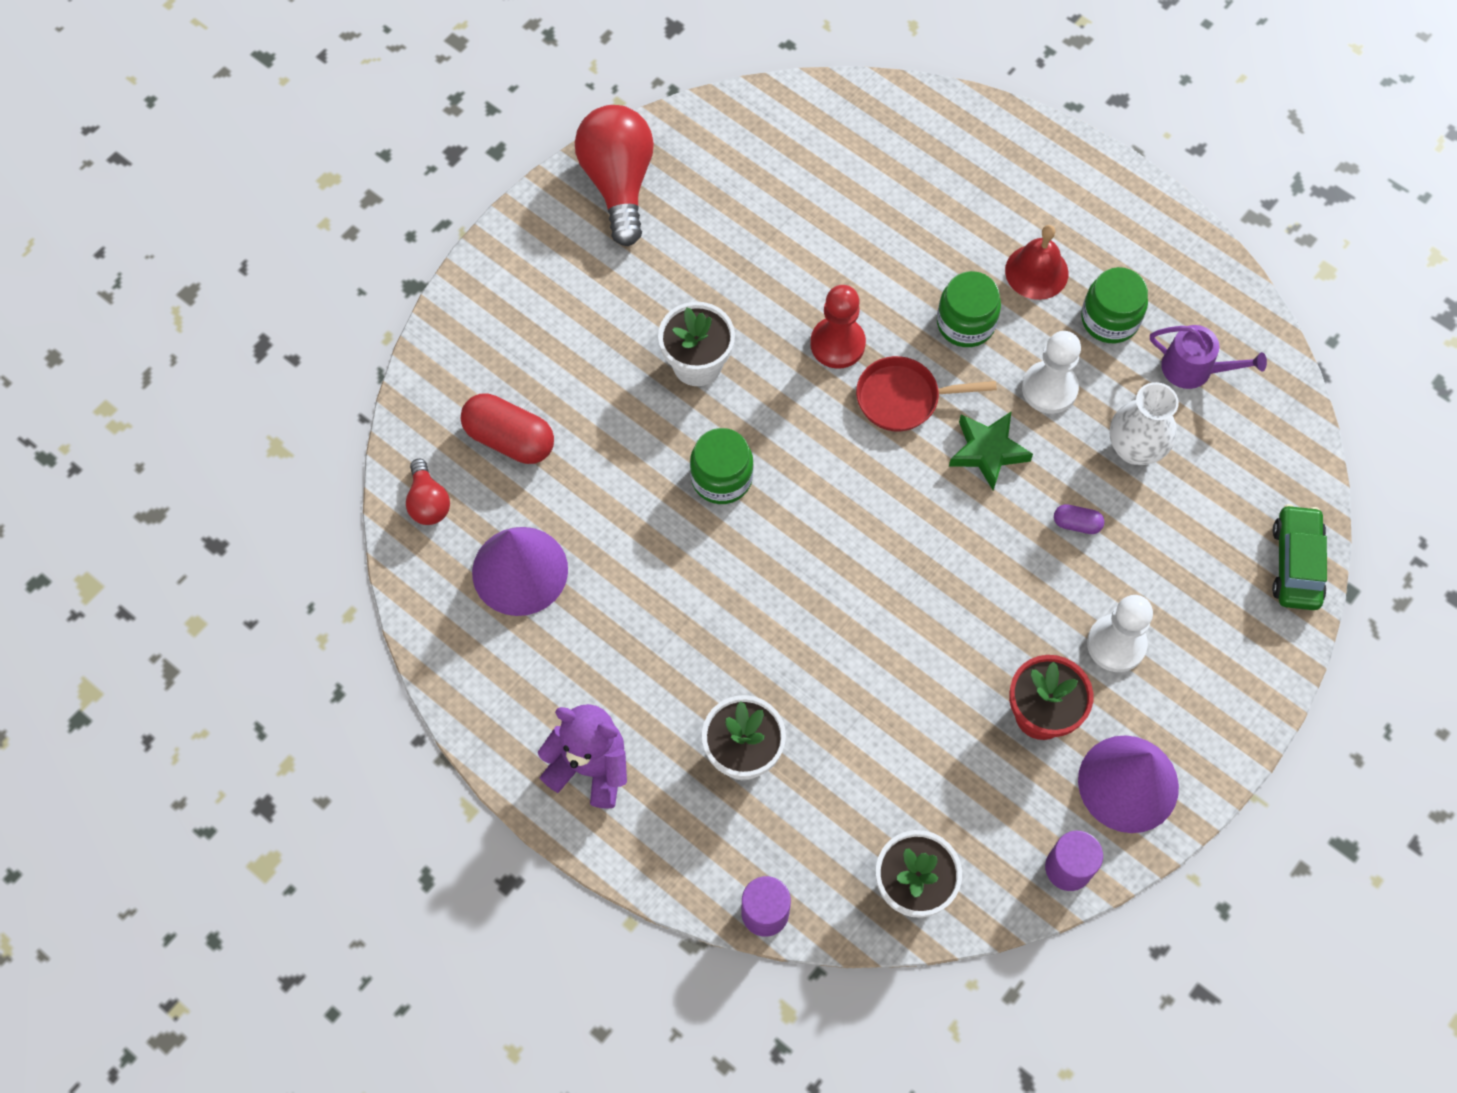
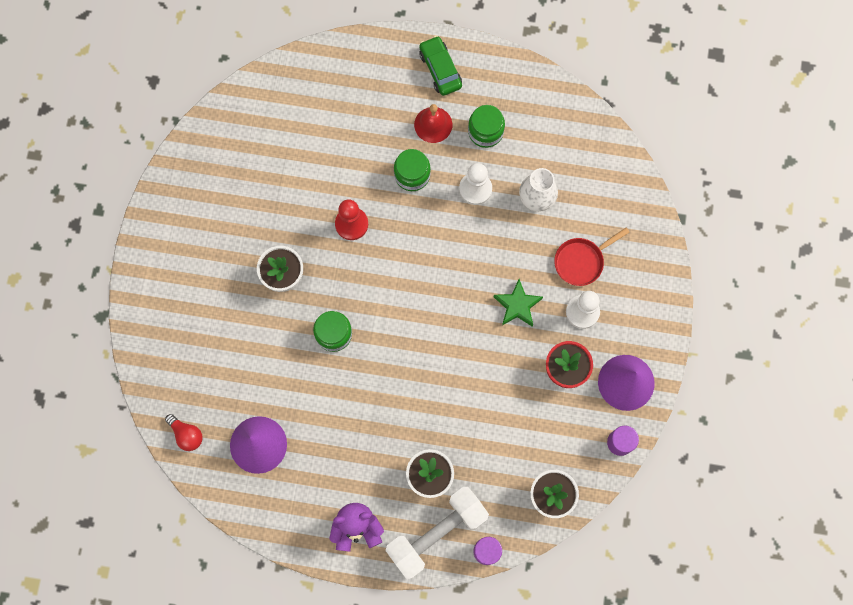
camera: 30 degrees left, 10 degrees up
red capsule [461,393,554,464] -> none
red light bulb [575,105,654,246] -> none
red pan [856,356,997,432] -> red pan moved to [554,228,629,286]
green star [949,412,1033,490] -> green star moved to [494,279,543,327]
purple capsule [1054,504,1104,534] -> none
purple watering can [1150,325,1267,389] -> none
green car [1272,504,1327,610] -> green car moved to [419,36,462,96]
none -> white dumbbell [385,487,489,579]

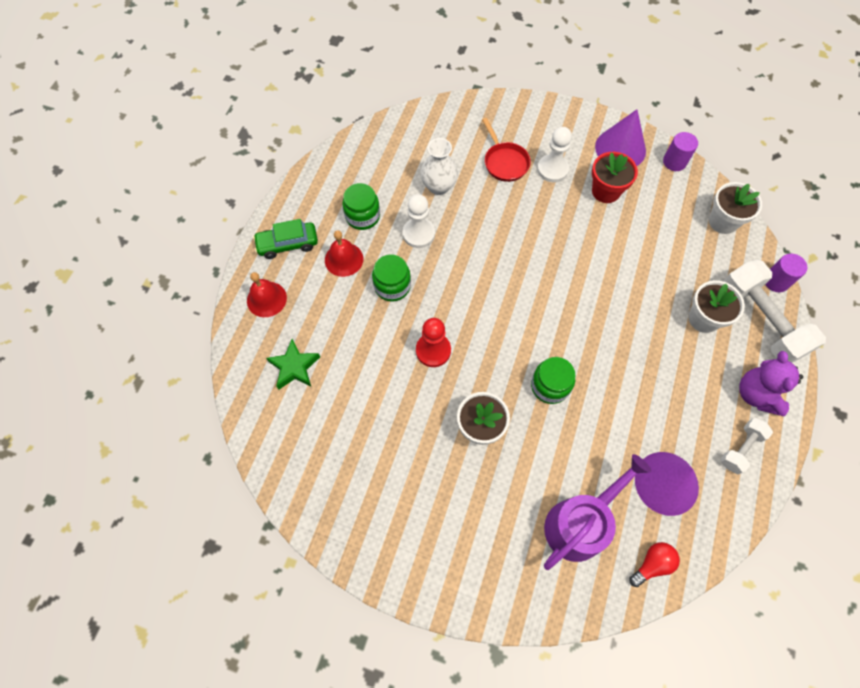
camera: 80 degrees left, 10 degrees down
green star [494,279,543,327] -> green star moved to [266,339,320,389]
none -> red bell [247,272,287,317]
none -> purple watering can [544,454,651,570]
none -> white dumbbell [720,418,773,475]

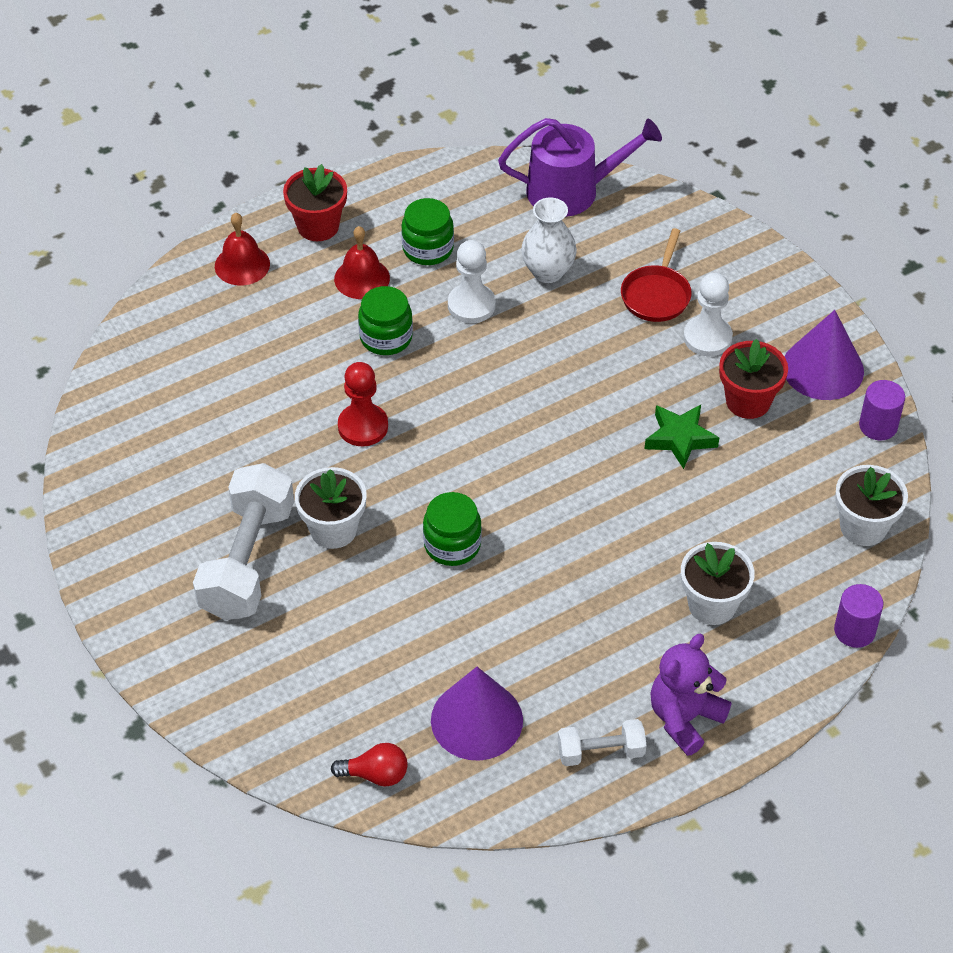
camera: 40 degrees right, 15 degrees down
green car [253,219,318,259] -> red flower pot [283,164,347,241]
green star [266,339,320,389] -> green star moved to [645,405,719,469]
purple watering can [544,454,651,570] -> purple watering can moved to [498,118,662,217]
white dumbbell [723,260,826,363] -> white dumbbell moved to [193,463,294,620]

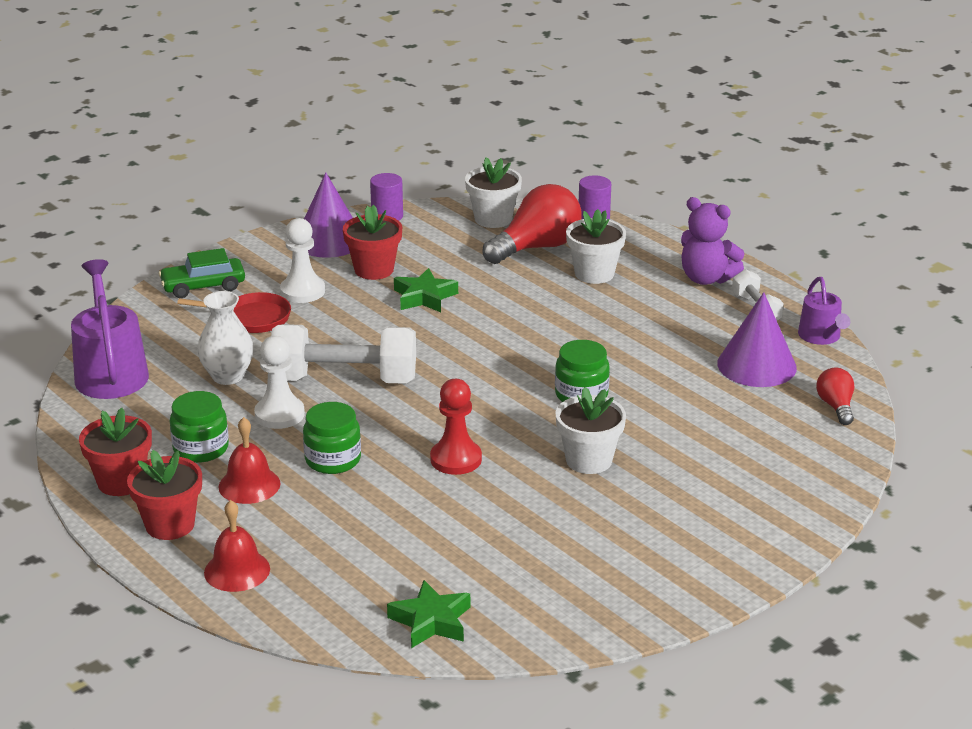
camera: 100 degrees left, 20 degrees down
white dumbbell [193,463,294,620] -> white dumbbell moved to [271,324,416,384]
none -> red flower pot [79,408,152,496]
none -> green car [159,248,245,298]
none -> green star [387,580,470,648]
none -> red light bulb [483,184,582,264]
none -> purple watering can [798,277,850,345]

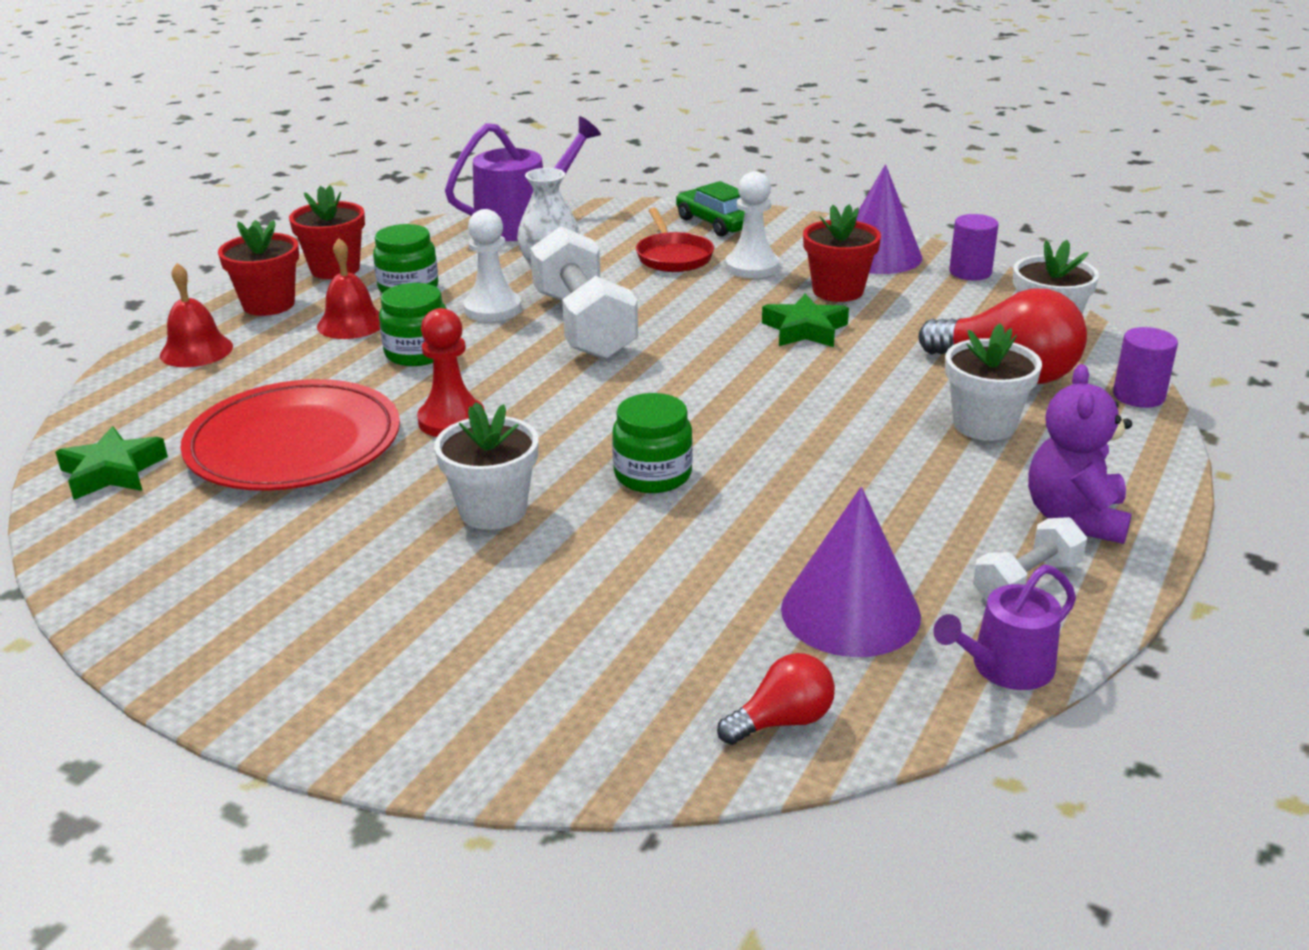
camera: 70 degrees right, 0 degrees up
none -> red plate [180,379,400,491]

